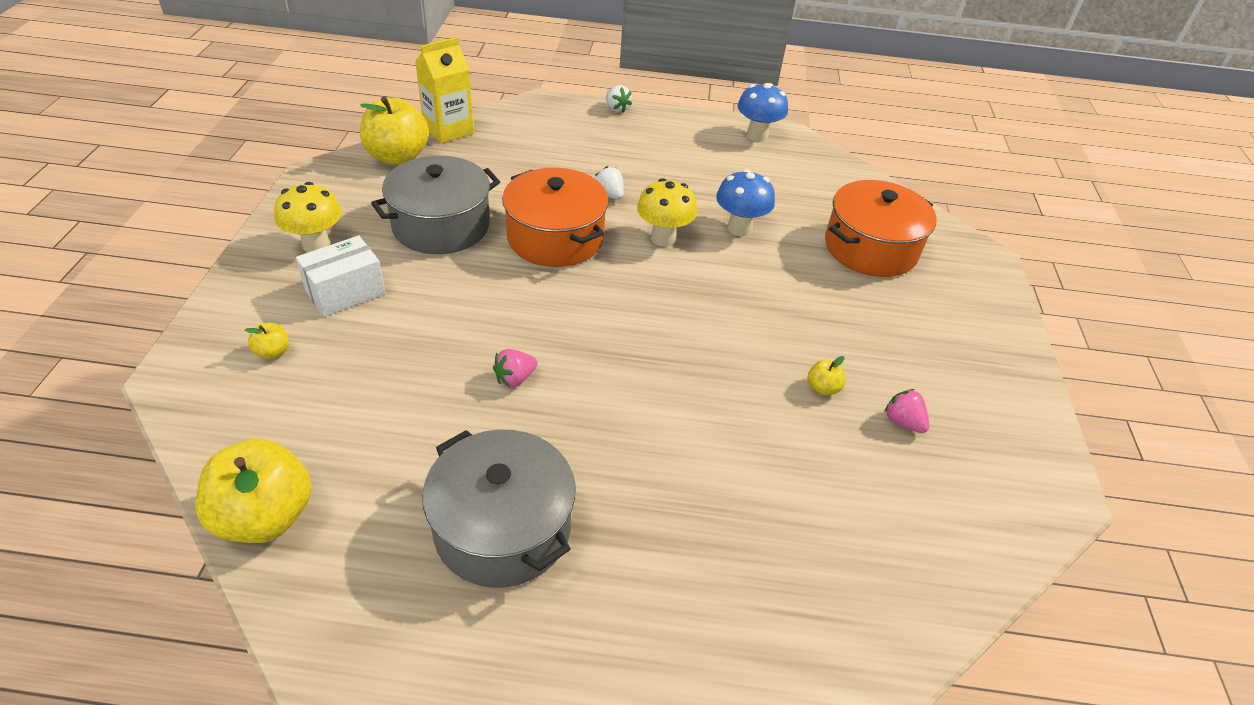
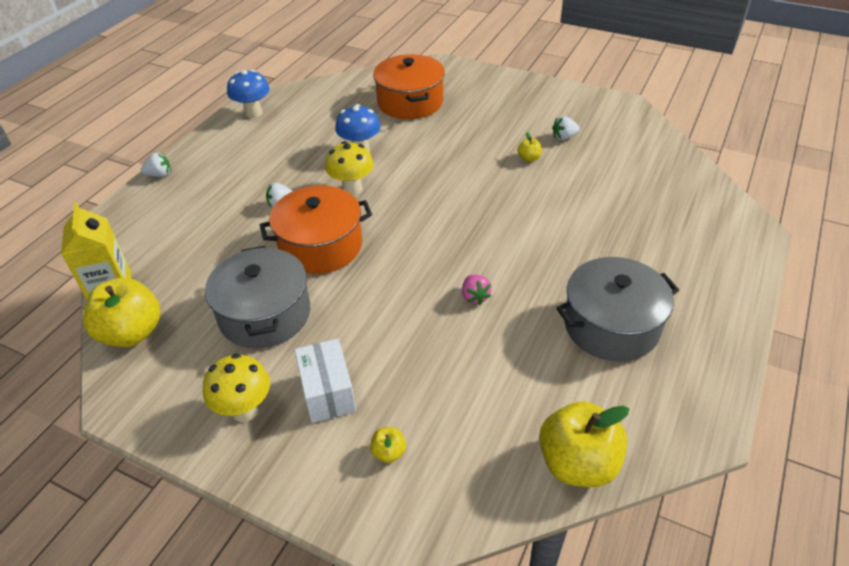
camera: 65 degrees left, 0 degrees up
pink strawberry [884,389,929,433] -> white strawberry [552,116,580,140]

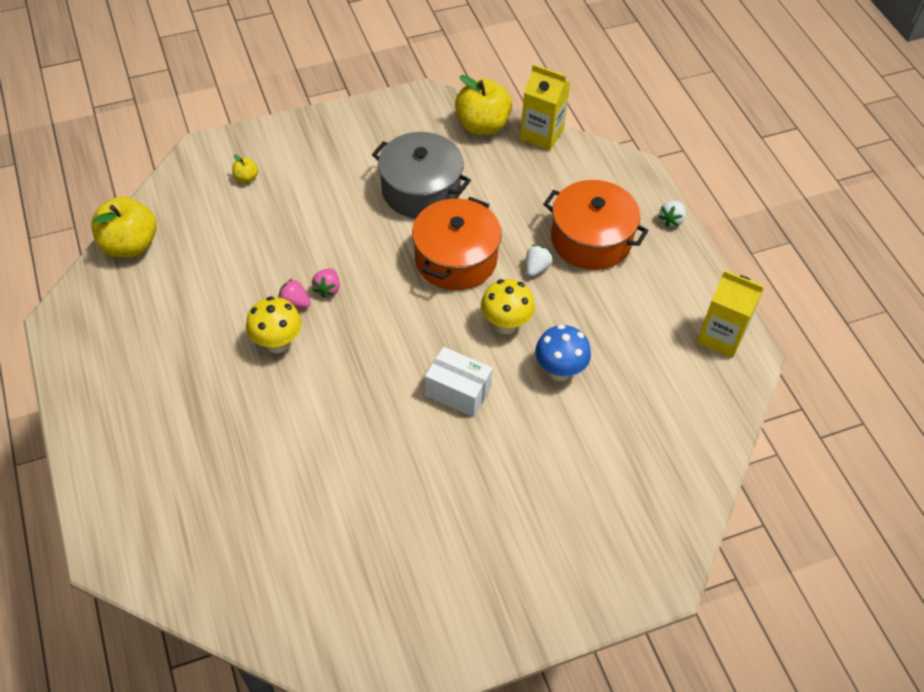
camera: 130 degrees right, 10 degrees up
yellow mushroom [203,354,270,422] -> yellow mushroom moved to [246,296,302,353]
blue mushroom [227,70,270,118] -> yellow carton [697,270,764,358]
white box [294,339,356,423] -> white box moved to [425,347,493,417]
orange pot [373,54,445,119] -> orange pot moved to [543,180,649,270]
yellow apple [518,132,542,162] -> none
white strawberry [552,116,580,140] -> none
grey pot [556,257,679,362] -> none
none -> pink strawberry [312,268,340,298]

